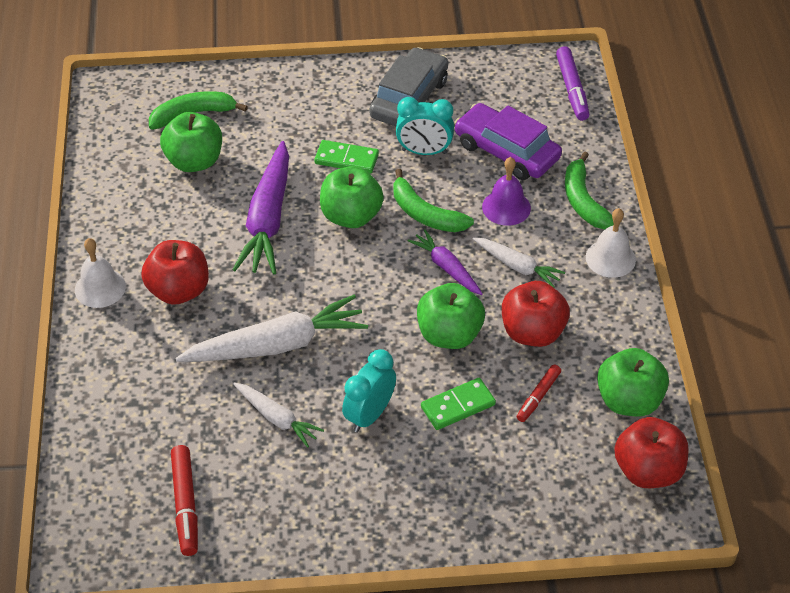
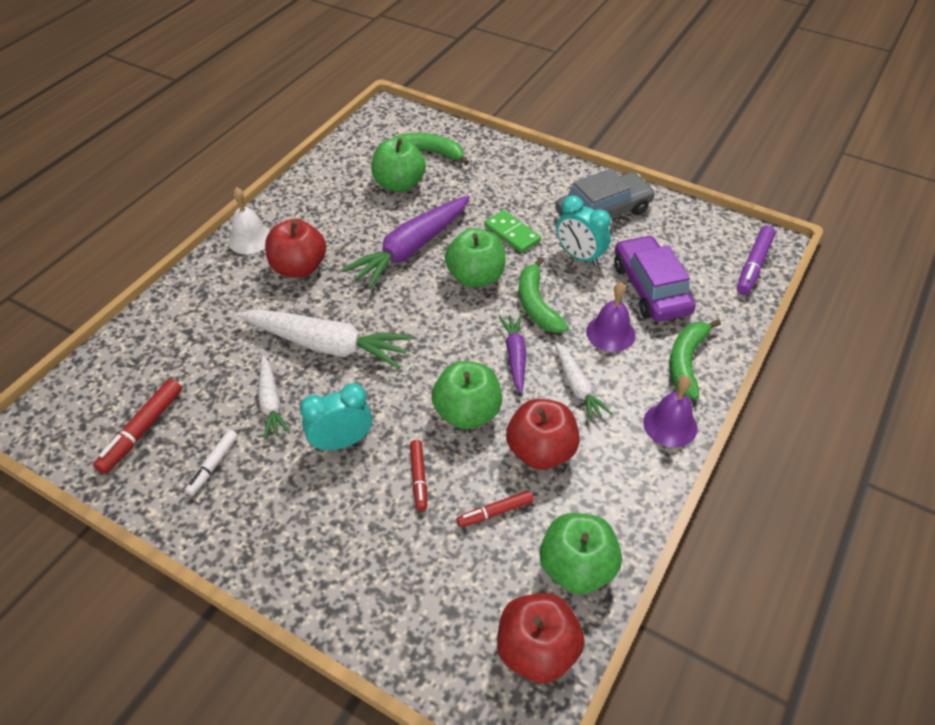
camera: 35 degrees right, 0 degrees up
green domino [421,378,496,430] -> red marker [410,440,427,511]
white bell [586,208,636,278] -> purple bell [643,376,697,447]
none -> white marker [185,430,238,496]

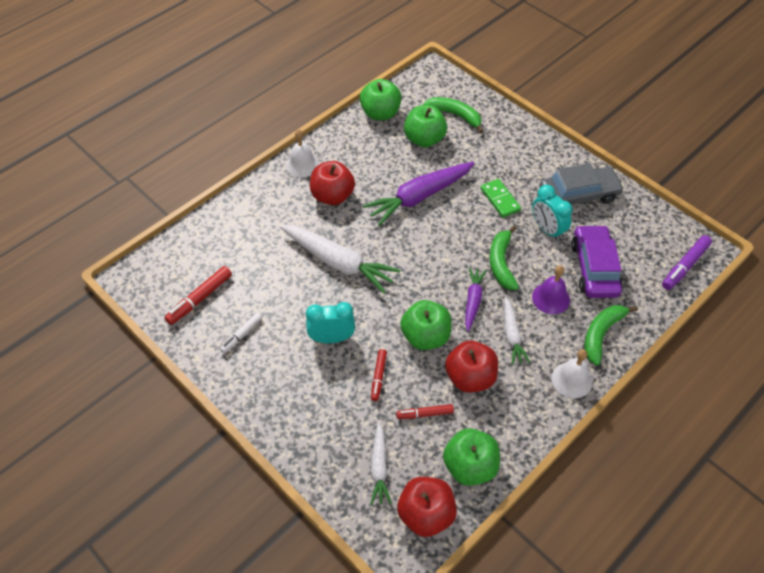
camera: 15 degrees right, 5 degrees up
white carrot [258,355,290,439] -> white carrot moved to [371,422,392,505]
green apple [445,228,505,288] -> green apple moved to [360,79,402,120]
purple bell [643,376,697,447] -> white bell [552,349,592,398]

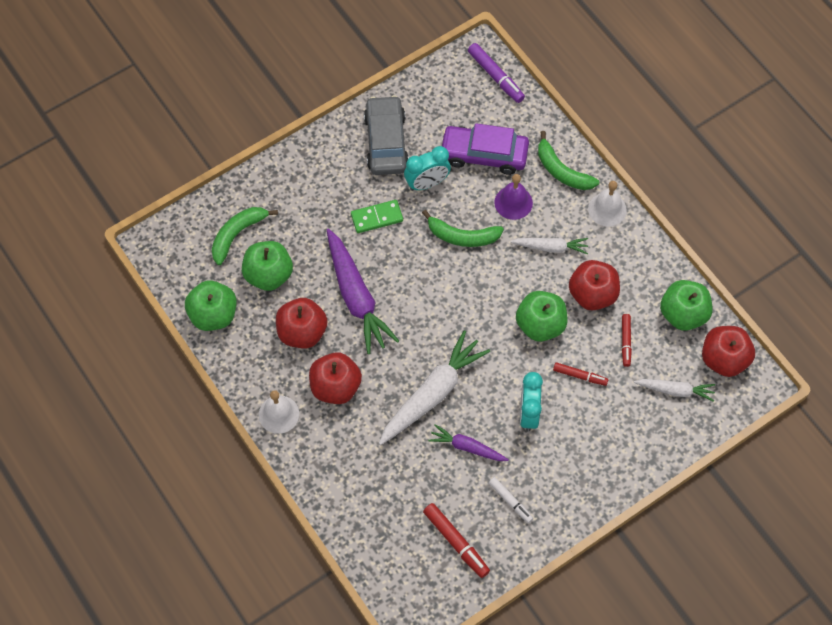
camera: 80 degrees left, 10 degrees up
purple carrot [465,267,486,332] -> purple carrot moved to [428,424,509,461]
none -> red apple [276,298,328,349]

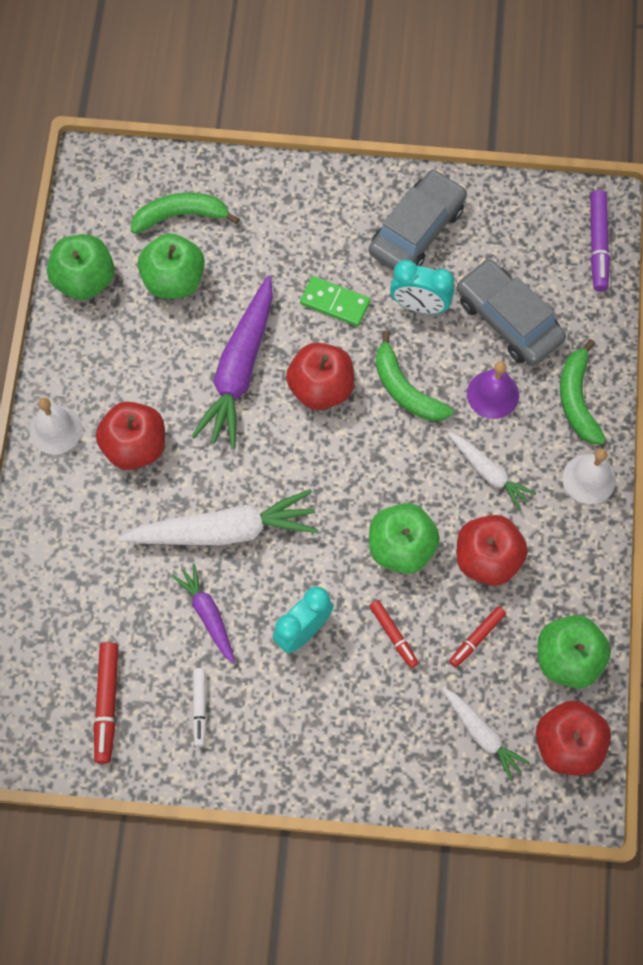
camera: 40 degrees right, 5 degrees up
red apple [276,298,328,349] -> red apple moved to [286,343,354,410]
purple car [442,123,529,175] -> grey car [457,259,566,366]

